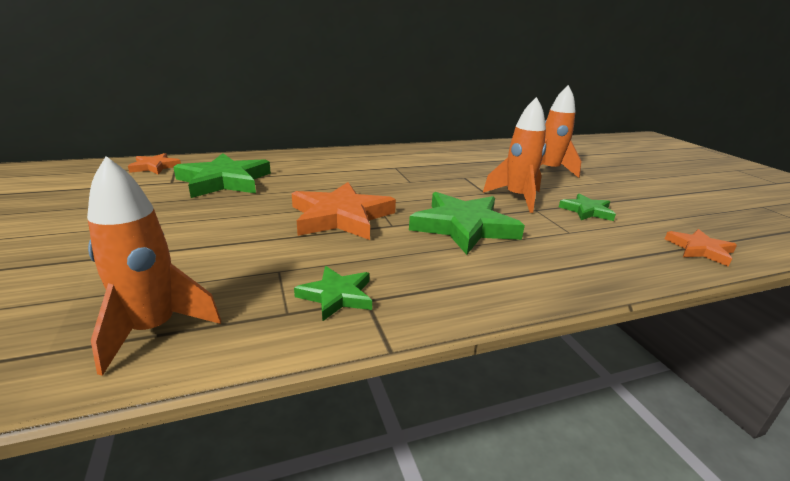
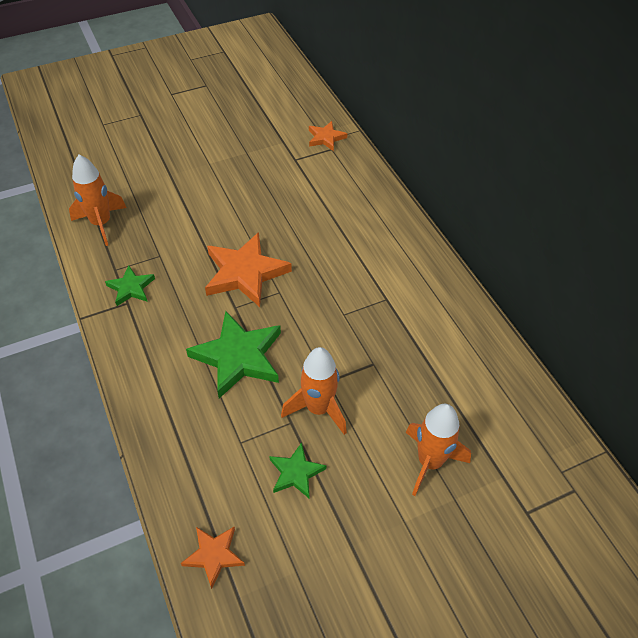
camera: 85 degrees right, 25 degrees up
green star [173,153,271,198] -> none

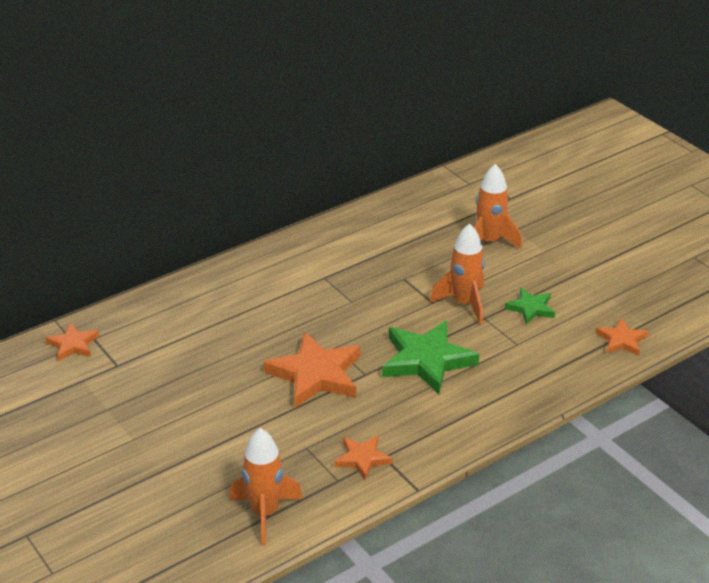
camera: 100 degrees left, 15 degrees down
green star [105,265,155,306] -> orange star [335,435,392,480]

